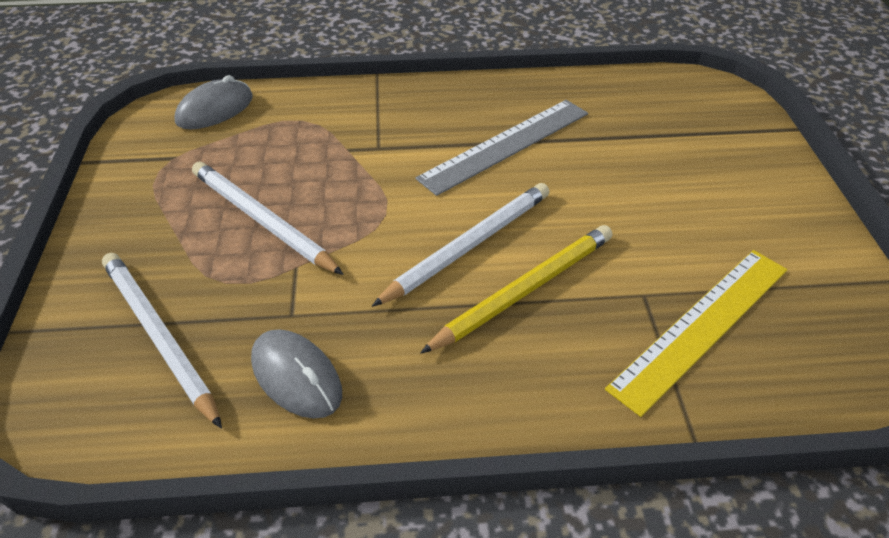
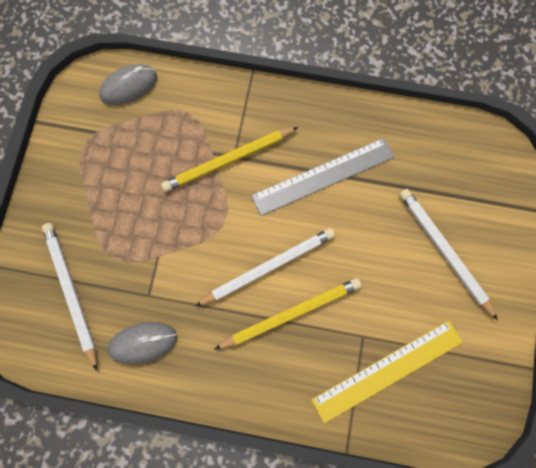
camera: 15 degrees right, 30 degrees up
white pencil [192,162,344,275] -> white pencil moved to [399,189,498,321]
grey mouse [251,329,342,419] -> grey mouse turned 75 degrees counterclockwise [108,322,177,365]
none -> yellow pencil [161,127,298,192]

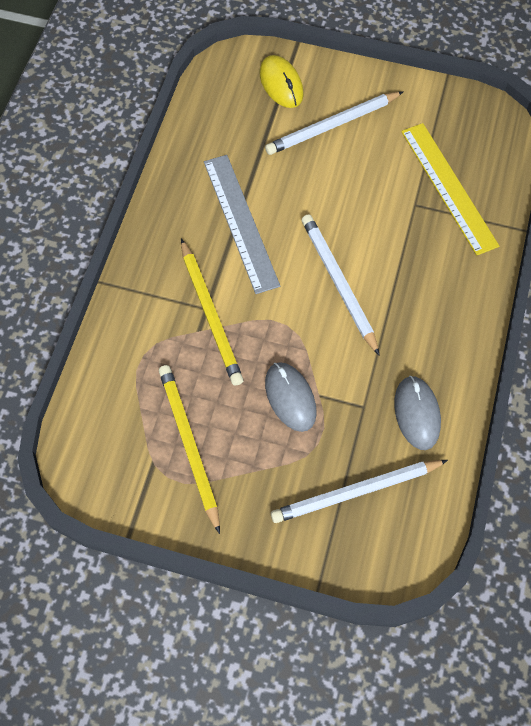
camera: 85 degrees left, 10 degrees down
grey mouse [99,64,157,105] -> grey mouse moved to [265,362,317,432]
yellow pencil [214,278,362,350] -> yellow pencil moved to [159,365,220,534]
none -> yellow mouse [260,55,304,108]

